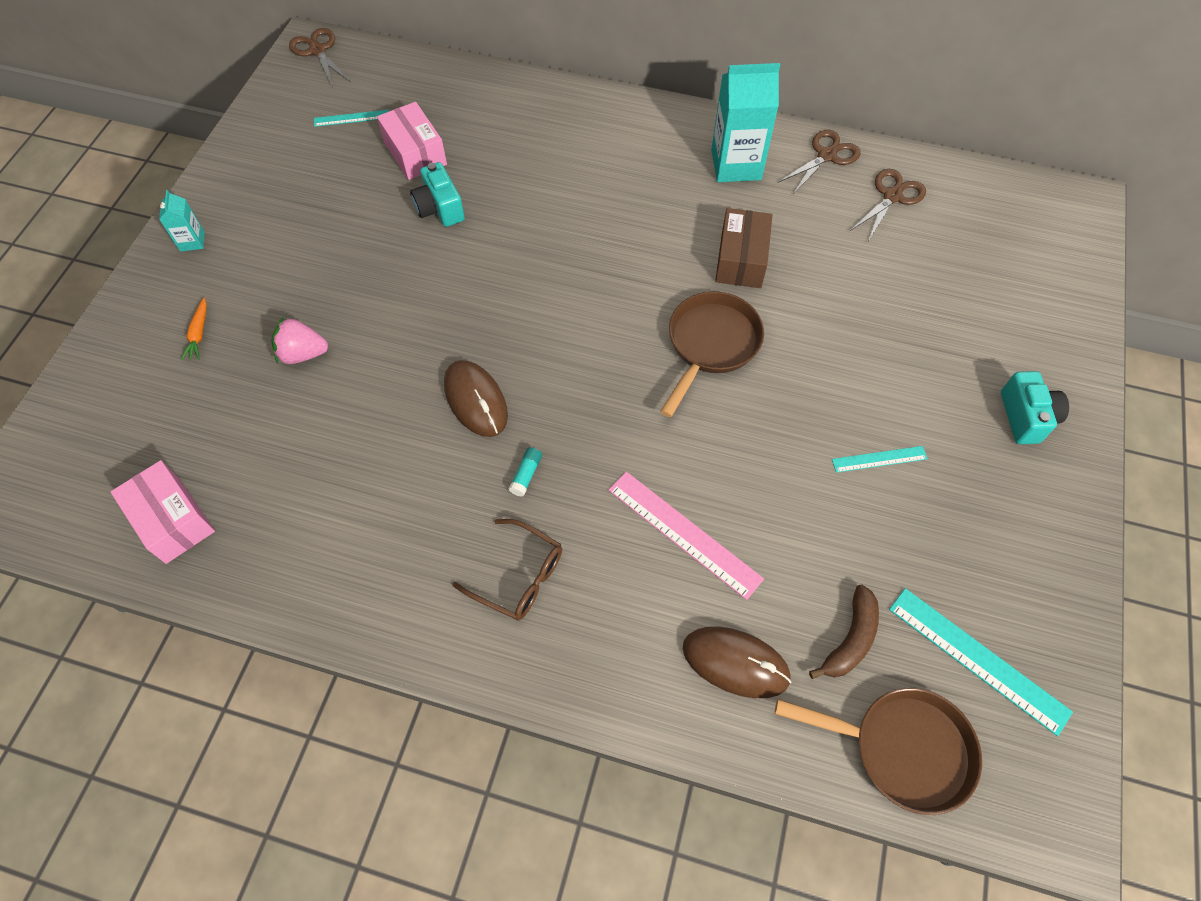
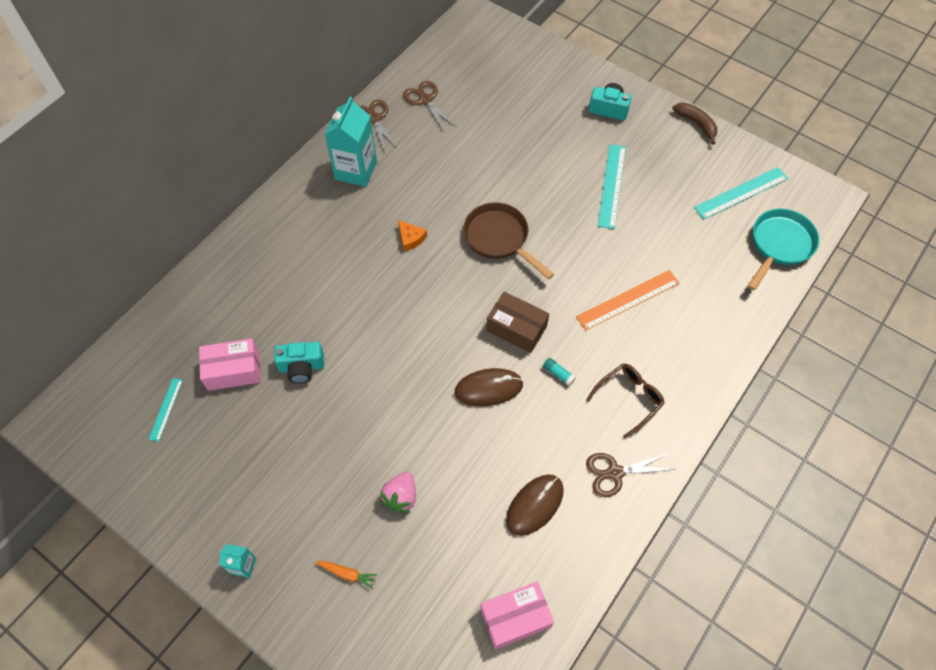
camera: 70 degrees left, 0 degrees up
brown scissors [289,28,350,85] -> brown scissors moved to [586,453,676,497]
pink ruler [608,472,764,600] -> orange ruler [576,270,680,330]
brown mouse [683,626,791,698] -> brown mouse moved to [506,475,564,536]
brown box [715,208,773,288] -> brown box moved to [486,291,549,353]
brown pan [775,688,982,815] -> turquoise pan [748,209,819,290]
brown banana [809,585,879,679] -> brown banana moved to [672,103,717,145]
turquoise ruler [832,446,928,473] -> turquoise ruler [598,144,626,229], size x1.79
none -> orange cheese [398,220,427,251]

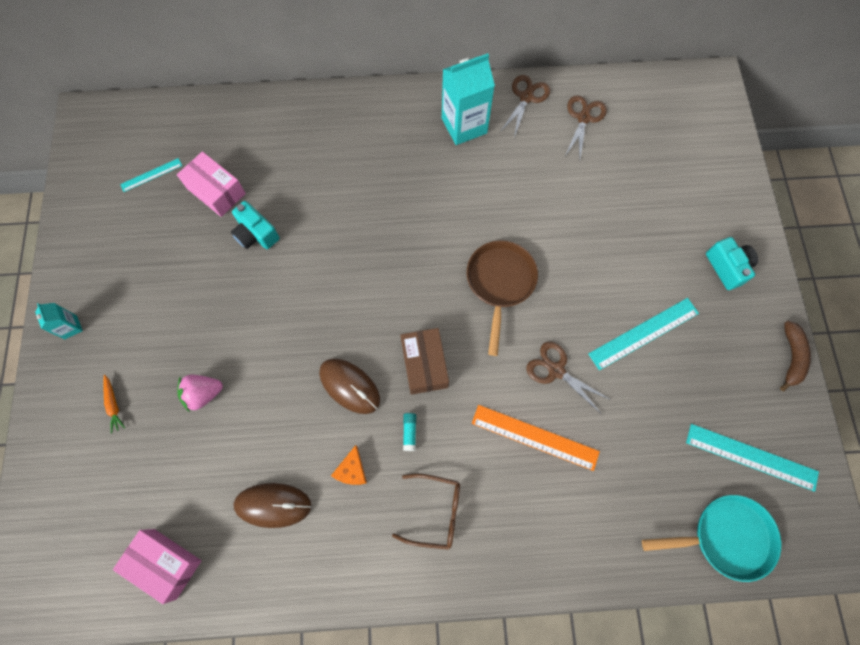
camera: 50 degrees right, 10 degrees up
orange cheese [398,220,427,251] -> orange cheese moved to [331,445,367,485]
brown scissors [586,453,676,497] -> brown scissors moved to [526,342,611,413]

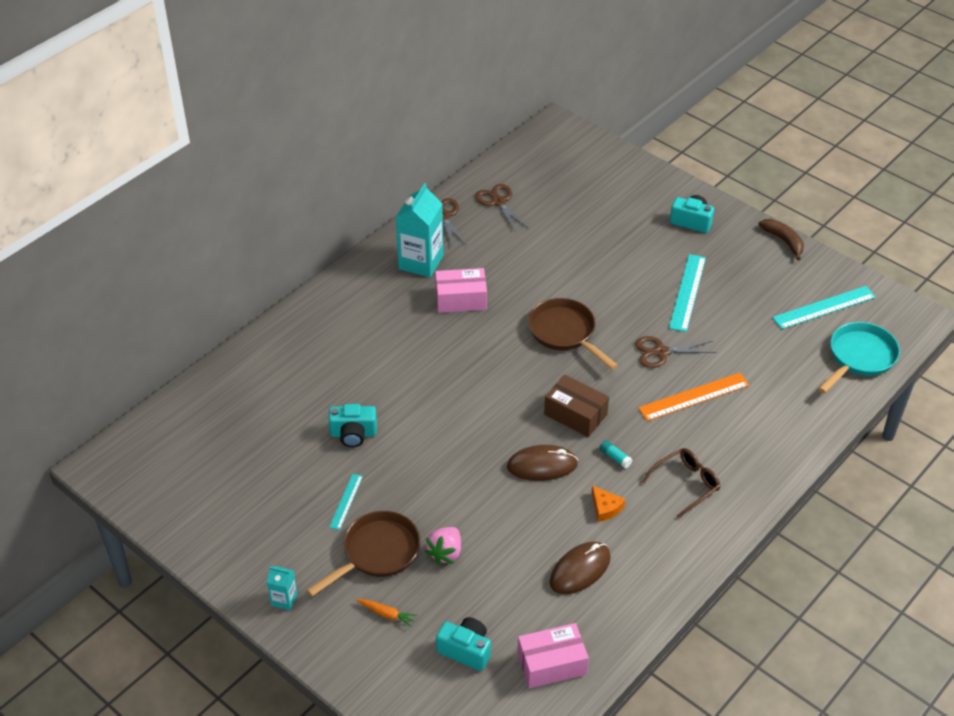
camera: 45 degrees left, 25 degrees down
turquoise ruler [120,158,182,192] -> turquoise ruler moved to [329,474,363,530]
pink box [177,151,246,217] -> pink box moved to [435,268,487,313]
none -> brown pan [306,511,421,597]
none -> turquoise camera [436,617,491,671]

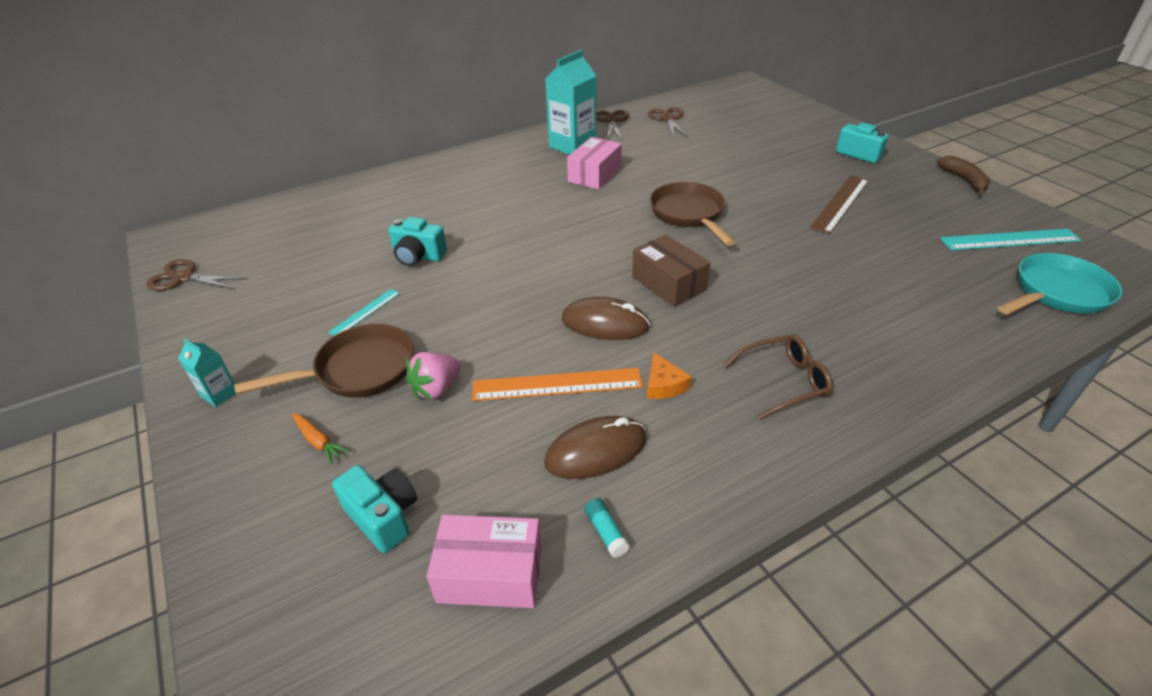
camera: 20 degrees right, 5 degrees down
pink box [435,268,487,313] -> pink box turned 75 degrees counterclockwise [567,137,622,190]
turquoise glue stick [599,440,632,468] -> turquoise glue stick moved to [585,498,630,558]
brown scissors [635,336,717,368] -> brown scissors moved to [146,259,247,291]
orange ruler [638,373,749,421] -> orange ruler moved to [472,368,643,401]
turquoise ruler [669,254,706,332] -> brown ruler [809,175,869,234]

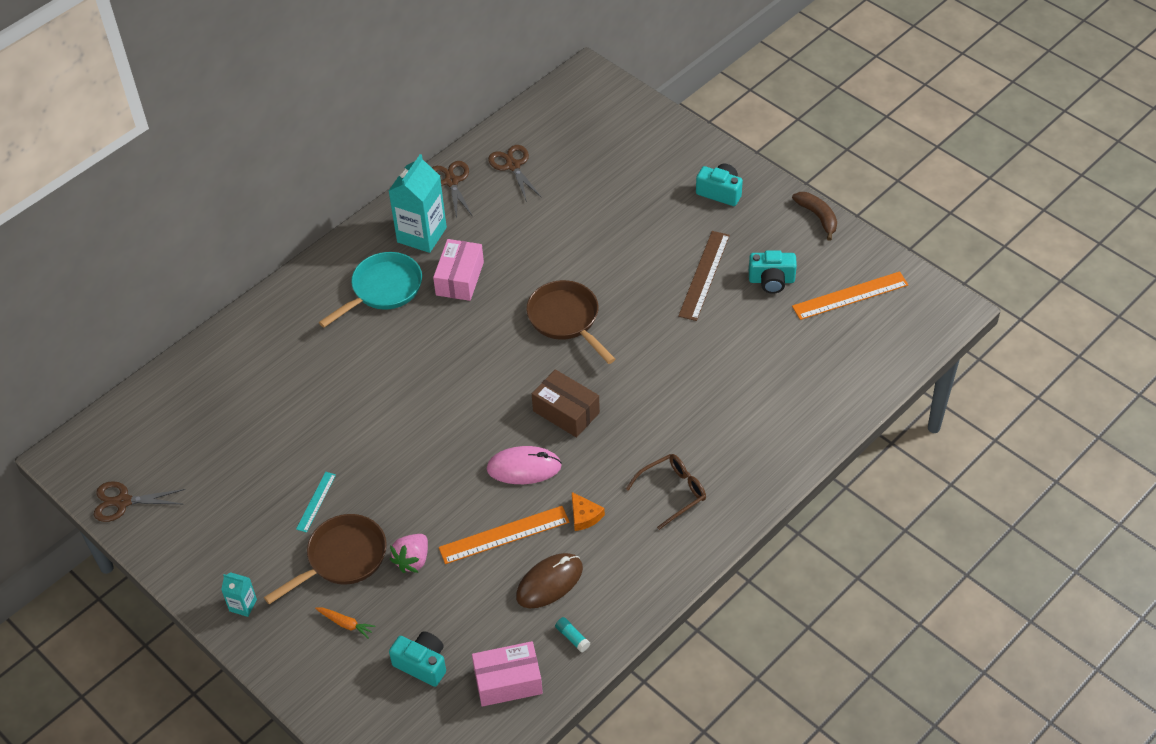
camera: 15 degrees left, 10 degrees up
turquoise camera [389,217,447,266] -> turquoise camera moved to [749,250,797,294]
brown mouse [562,297,650,340] -> pink mouse [487,446,562,484]
turquoise ruler [940,229,1081,250] -> orange ruler [792,271,909,320]
turquoise pan [998,253,1122,315] -> turquoise pan moved to [319,252,422,328]

